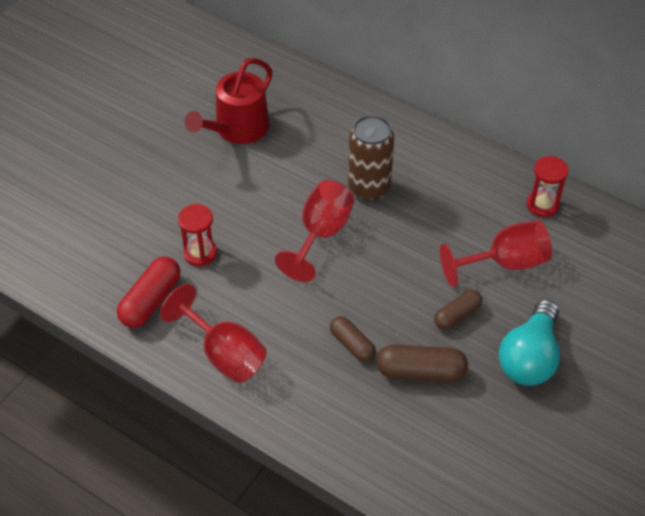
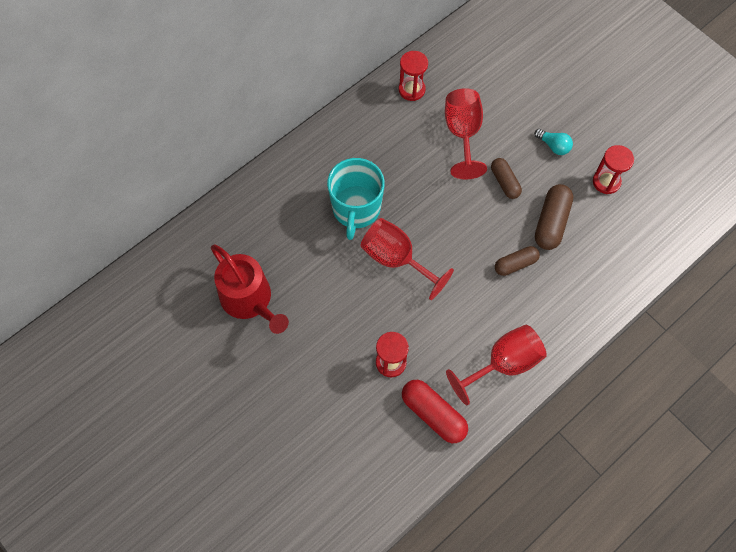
camera: 75 degrees left, 15 degrees up
brown can [348,115,394,201] -> turquoise mug [327,158,385,240]
turquoise light bulb [499,299,560,386] -> turquoise light bulb [534,129,573,155], size x0.49
none -> red hourglass [593,145,634,194]

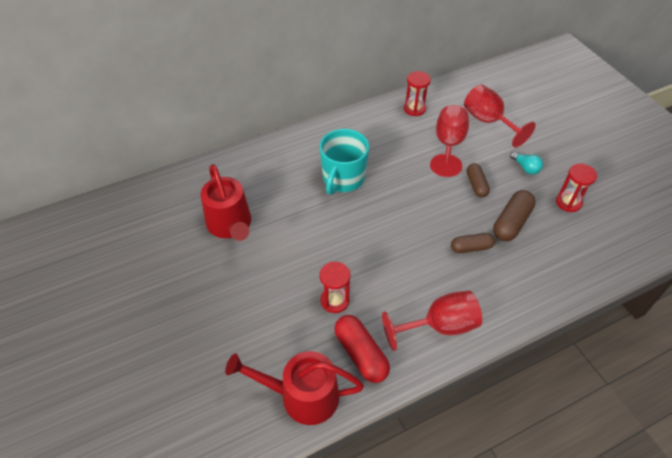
camera: 15 degrees right, 15 degrees down
red goblet [360,218,454,300] -> red goblet moved to [464,84,536,148]
none -> red watering can [225,351,364,425]

